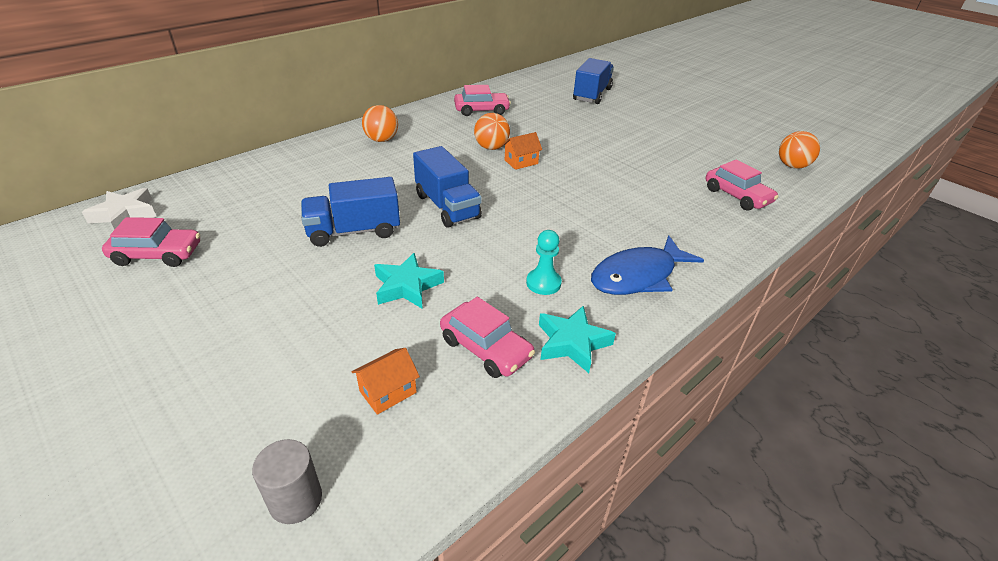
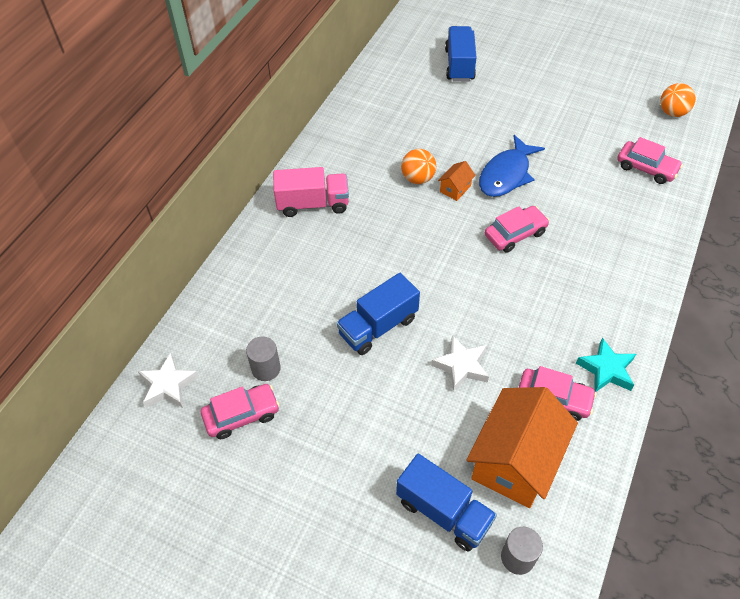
camera: 20 degrees left, 15 degrees up
orange house [352,348,420,415] -> orange house [466,387,578,508], size x2.37
orange ball [362,105,398,142] -> pink truck [273,167,349,217]
turquoise star [374,253,444,308] -> white star [431,335,489,392]
blue truck [413,146,482,228] -> blue truck moved to [396,453,497,552]
pink car [454,85,511,116] -> pink car moved to [485,206,549,253]
turquoise pawn [526,230,562,295] -> none
blue fish [591,235,704,295] -> blue fish moved to [479,135,545,197]
none -> grey cylinder [246,336,281,381]

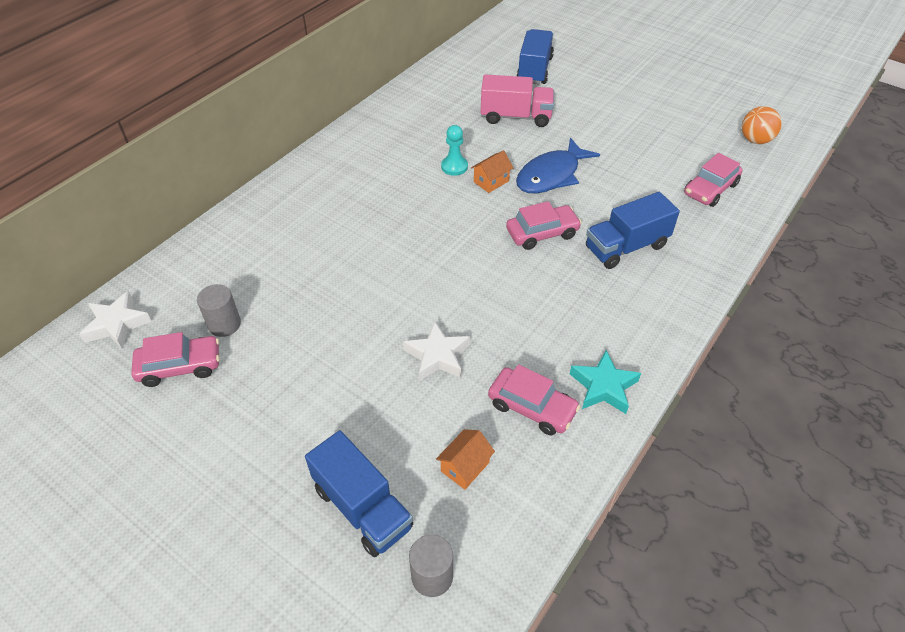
camera: 10 degrees right, 5 degrees down
pink truck [273,167,349,217] -> pink truck moved to [481,75,554,127]
blue truck [336,273,420,355] -> blue truck moved to [586,192,680,269]
orange ball [401,149,436,184] -> turquoise pawn [441,125,468,176]
orange house [466,387,578,508] -> orange house [436,429,495,490], size x0.42
pink car [617,137,683,184] -> pink car turned 90 degrees clockwise [684,153,743,207]

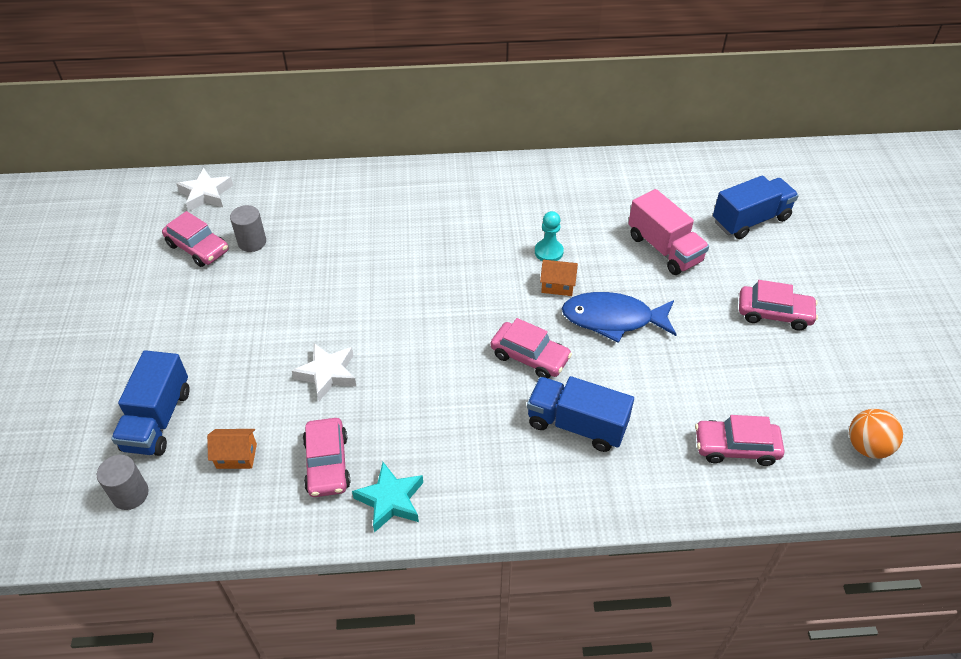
camera: 50 degrees right, 0 degrees up
none -> pink car [739,280,818,330]

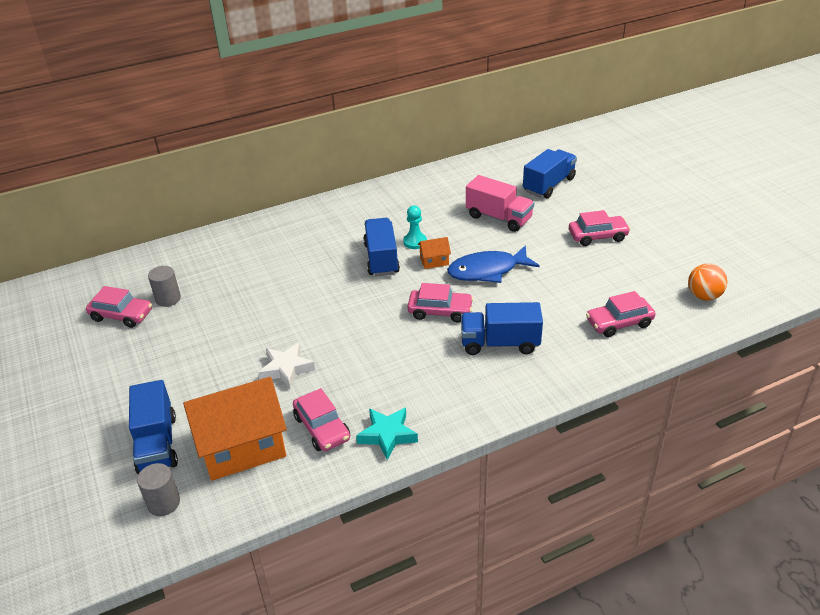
camera: 20 degrees left, 10 degrees down
white star [176,168,233,212] -> none
orange house [207,429,257,469] -> orange house [183,377,287,481], size x2.37
none -> blue truck [363,218,400,276]

